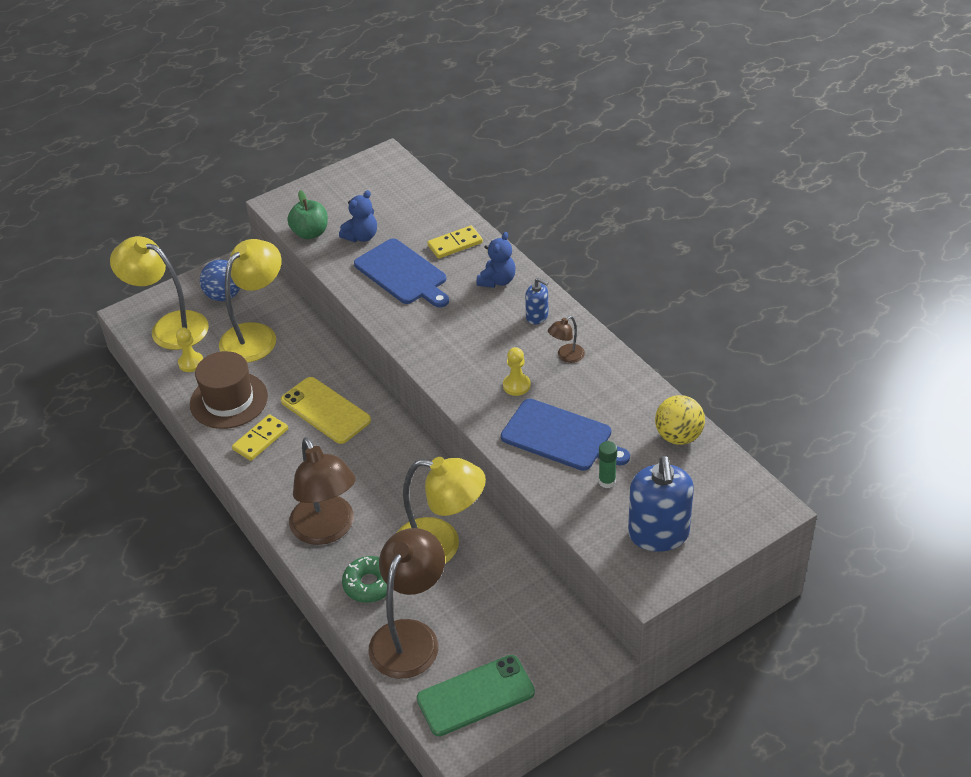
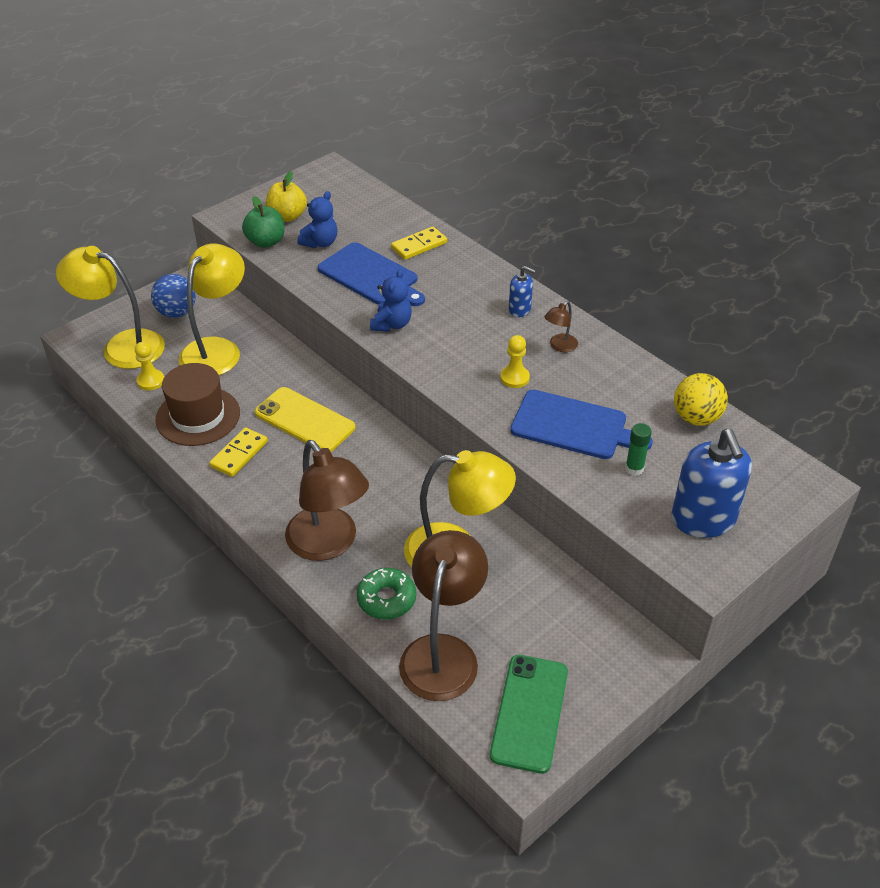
camera: 10 degrees left, 0 degrees up
green phone [417,655,535,736] -> green phone turned 45 degrees counterclockwise [490,655,568,774]
blue teddy bear [476,232,516,288] -> blue teddy bear moved to [370,269,412,332]
none -> yellow apple [266,171,307,222]

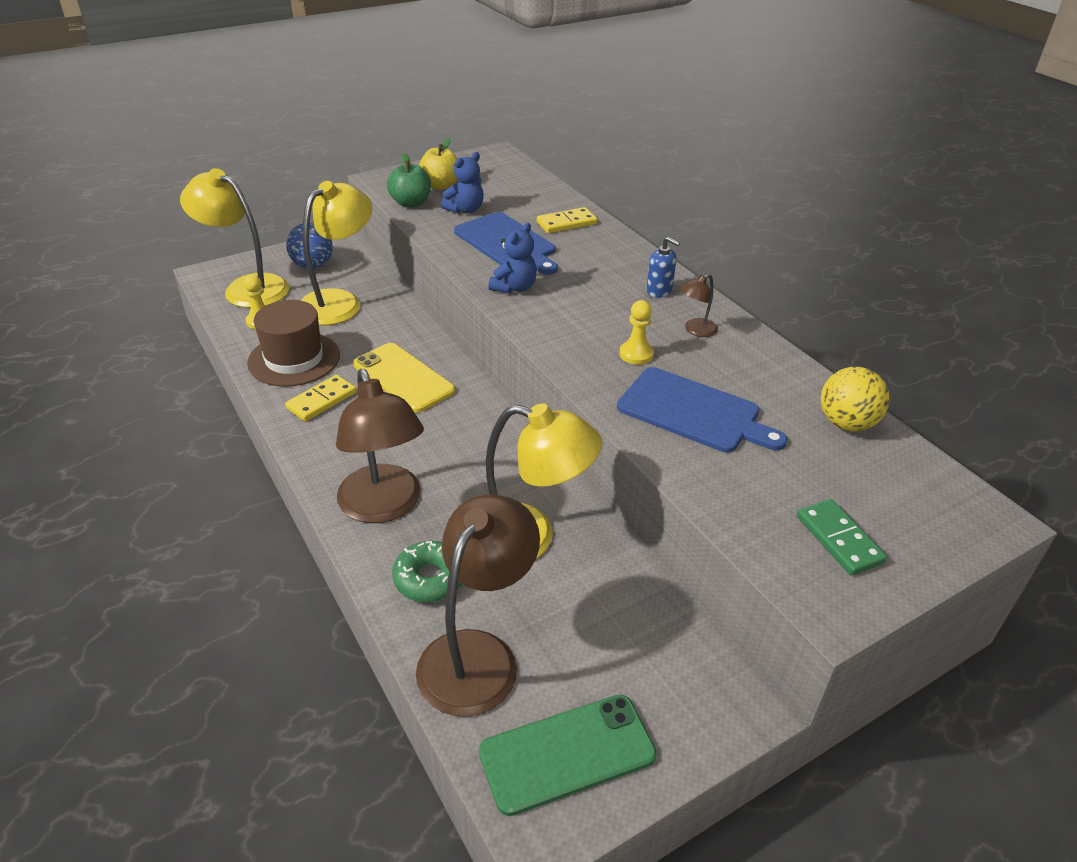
camera: 10 degrees right, 5 degrees down
green phone [490,655,568,774] -> green phone turned 45 degrees clockwise [479,694,657,816]
green glue stick [625,423,652,476] -> none
blue soap dispenser [671,429,752,538] -> green domino [797,499,887,576]

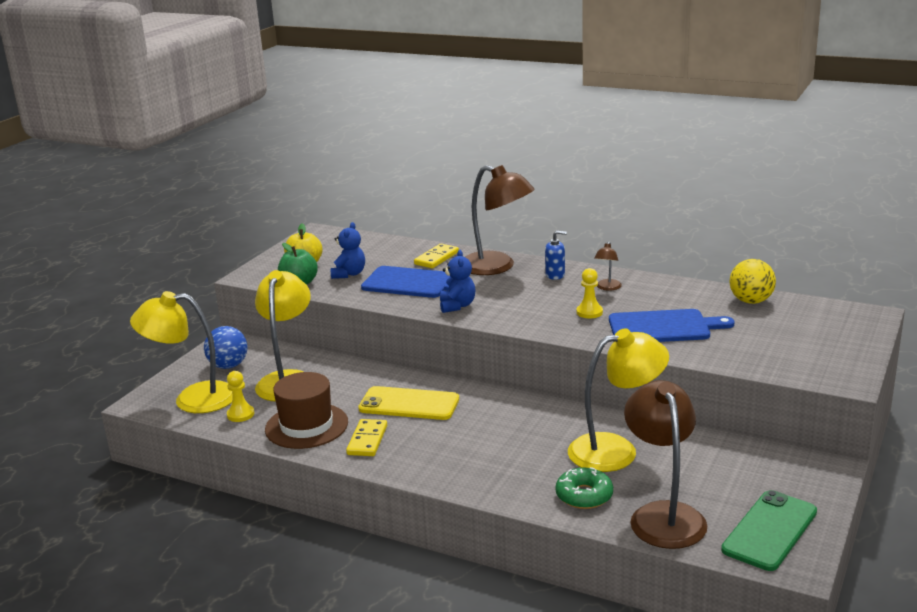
camera: 30 degrees left, 15 degrees down
brown lamp [336,369,424,523] -> brown lamp moved to [466,165,535,275]
green domino [797,499,887,576] -> none

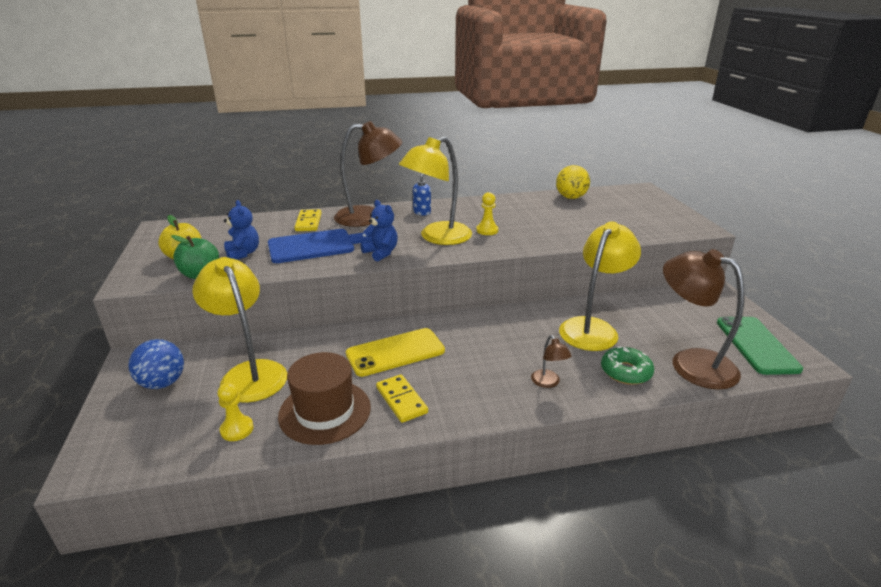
camera: 40 degrees left, 5 degrees up
yellow lamp [130,291,232,413] -> yellow lamp moved to [399,136,472,245]
brown lamp [594,242,622,291] -> brown lamp moved to [531,335,572,388]
blue cutting board [609,309,734,342] -> none

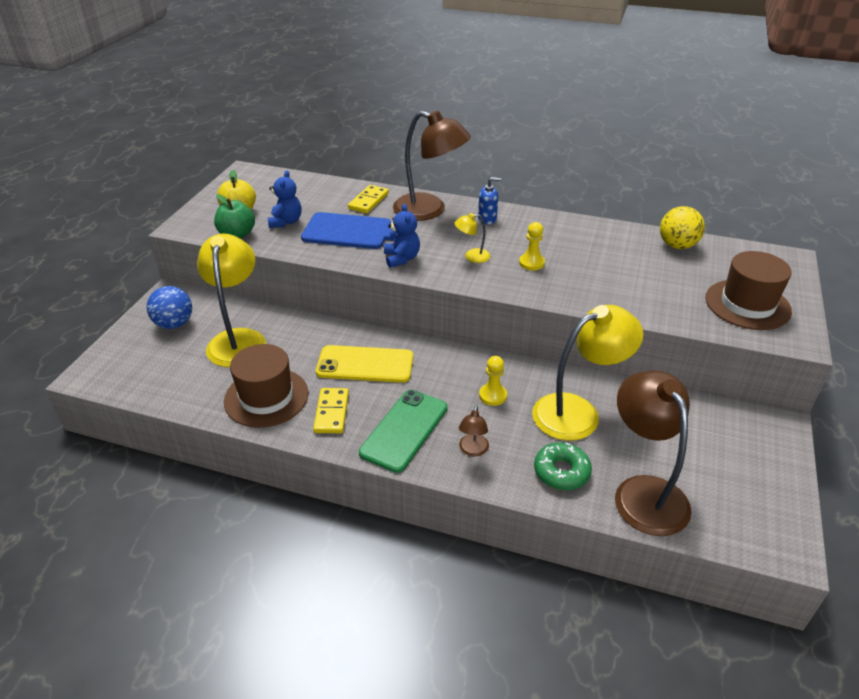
camera: 30 degrees right, 10 degrees up
yellow pawn [217,383,254,441] -> yellow pawn moved to [479,356,507,406]
yellow lamp [399,136,472,245] -> yellow lamp [454,213,490,263], size x0.44
green phone [717,317,803,375] -> green phone moved to [359,390,448,473]
none -> brown hat [706,251,792,330]

